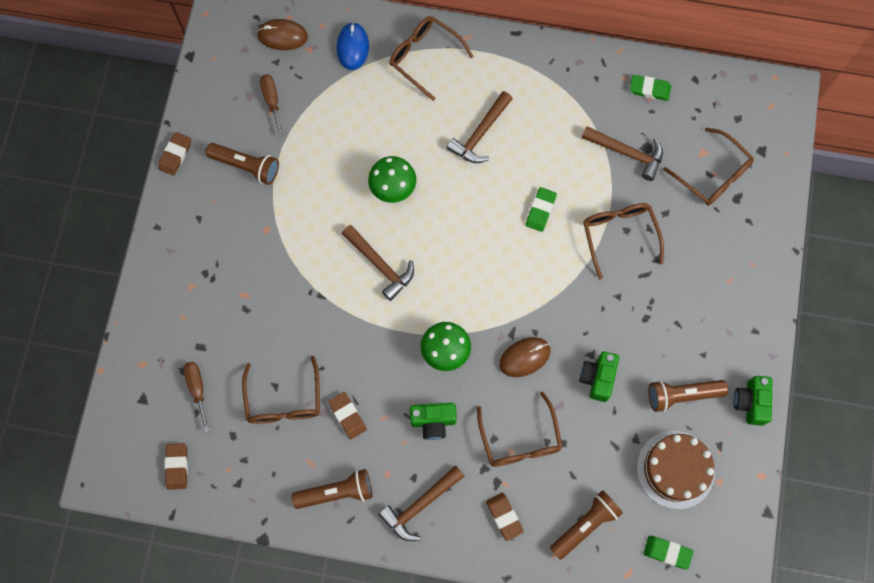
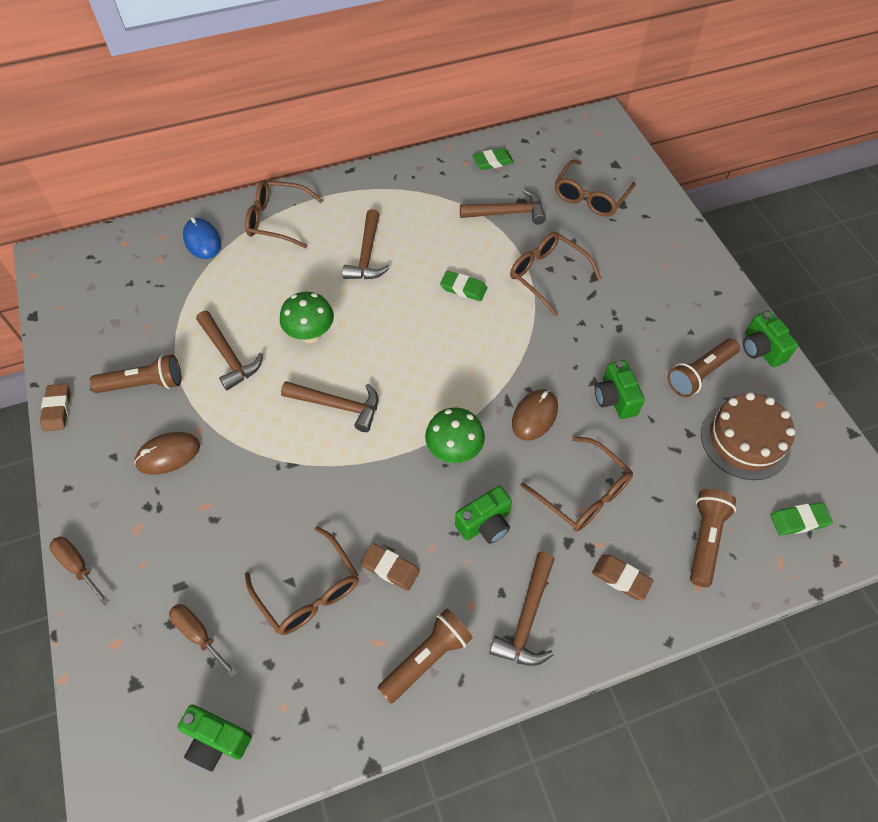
camera: 30 degrees left, 15 degrees down
brown eraser [165,443,188,490] -> green camera [177,705,252,772]
brown mouse [257,19,308,50] -> brown mouse moved to [134,432,200,475]
brown screwdriver [260,75,284,137] -> brown screwdriver moved to [49,537,109,605]
green eraser [526,187,557,232] -> green eraser turned 60 degrees counterclockwise [440,271,487,301]
brown glasses [663,128,754,206] -> brown glasses turned 105 degrees clockwise [555,160,635,217]
none -> brown hammer [196,311,263,391]

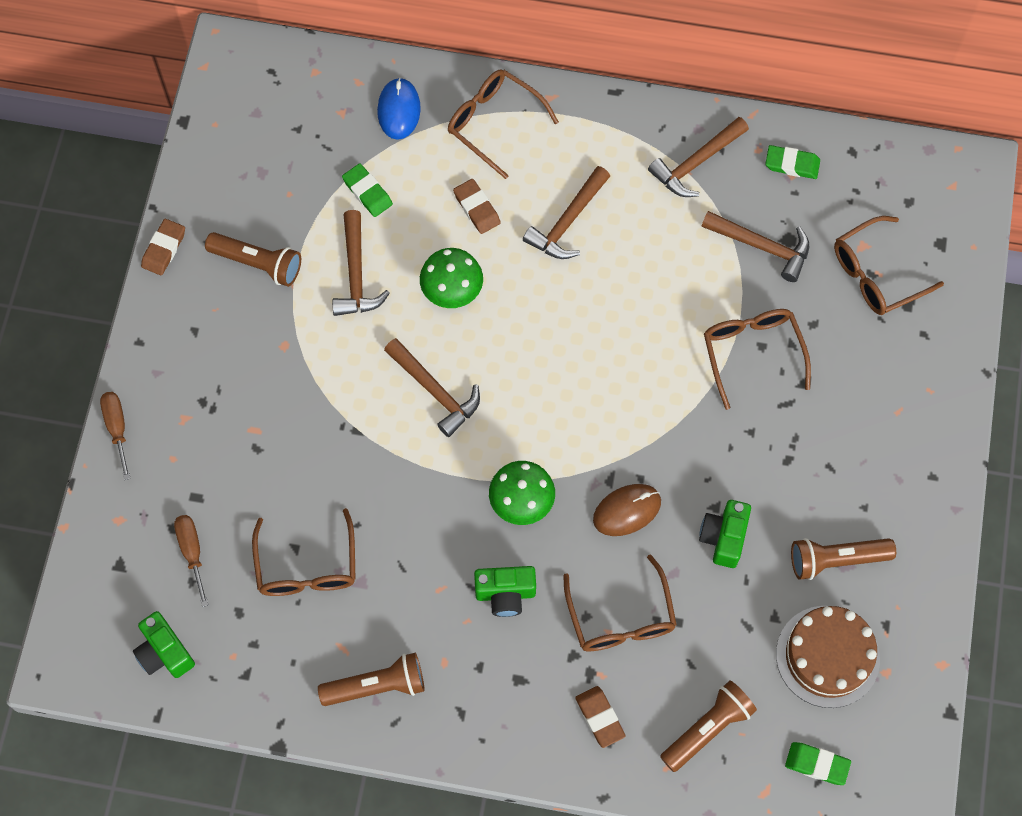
camera: 30 degrees right, 10 degrees up
brown mouse [134,432,200,475] -> none
brown eraser [361,543,420,591] -> brown eraser moved to [453,179,501,234]
green eraser [440,271,487,301] -> green eraser moved to [342,163,393,217]
brown hammer [489,552,555,666] -> brown hammer moved to [648,117,749,197]
green camera [743,311,798,367] -> none

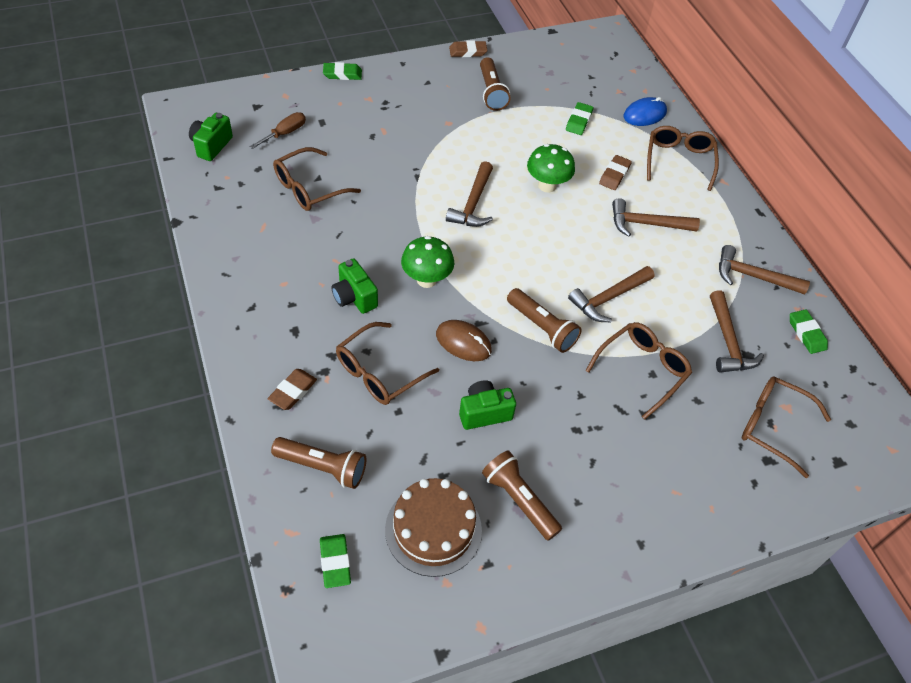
camera: 55 degrees right, 15 degrees down
brown screwdriver [100,392,131,480] -> green eraser [323,62,362,80]
brown flashlight [318,653,425,706] -> brown flashlight moved to [507,288,582,353]
brown hammer [332,210,390,316] -> brown hammer moved to [568,266,654,322]

